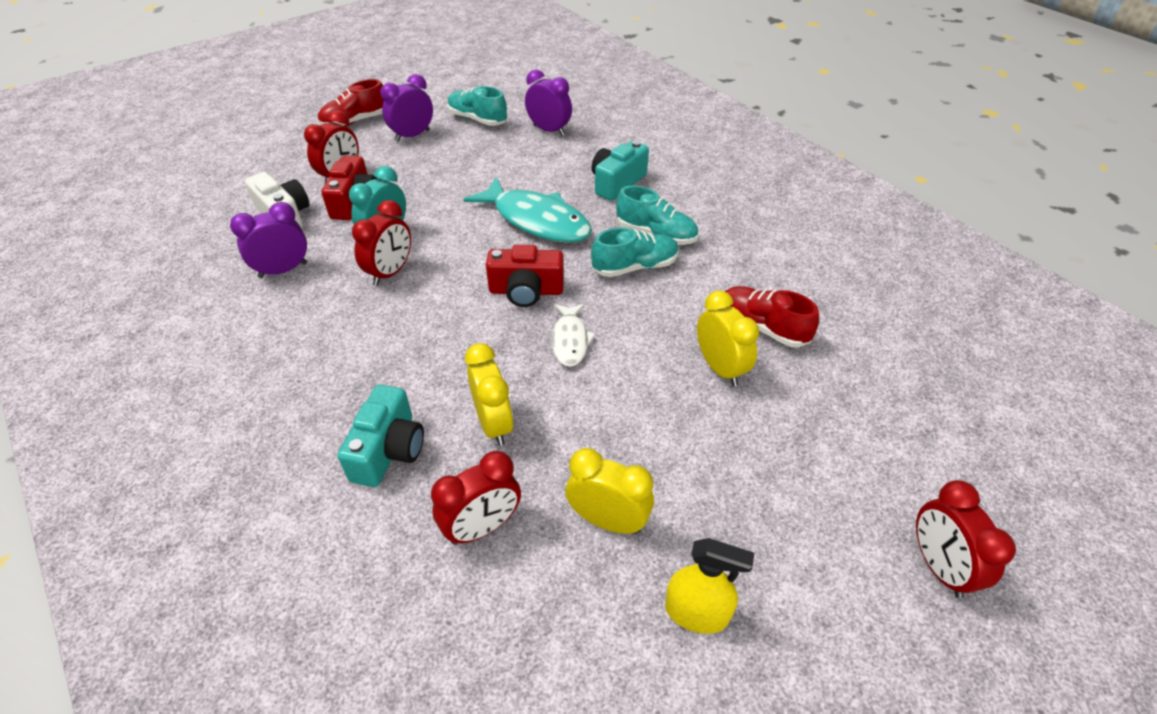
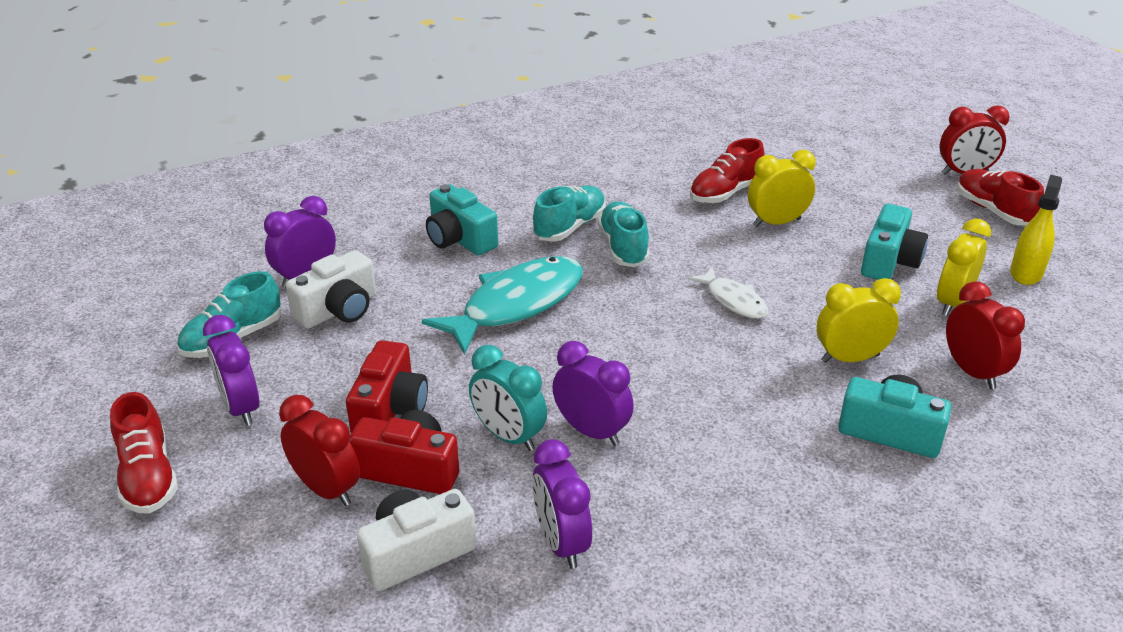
camera: 80 degrees left, 10 degrees down
red clock [352,200,411,286] -> purple clock [552,341,634,446]
red camera [486,245,564,307] -> red camera moved to [346,340,428,433]
white fish [552,304,596,367] -> white fish turned 45 degrees clockwise [688,267,768,319]
none -> white camera [286,250,376,329]
none -> turquoise camera [861,204,928,280]
none -> red shoe [957,169,1044,226]

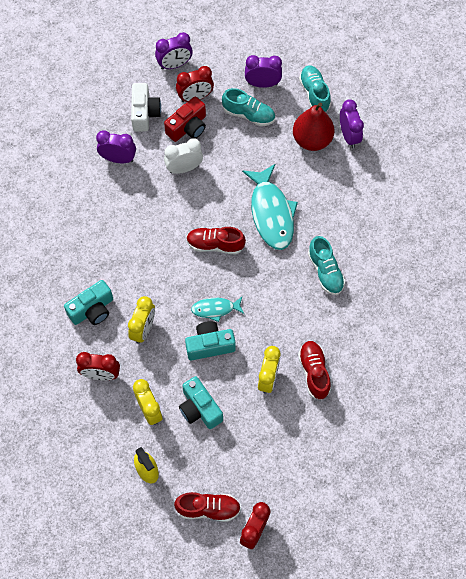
camera: 120 degrees right, 30 degrees up
red shoe [110,392,178,513] -> red shoe moved to [186,227,246,255]
white camera [286,250,376,329] -> red pear [293,103,334,151]
red camera [346,340,428,433] -> none
turquoise camera [426,184,498,256] -> turquoise camera moved to [185,321,236,360]
turquoise clock [469,345,547,451] -> white clock [164,138,203,174]
purple clock [552,341,634,446] -> purple clock moved to [155,32,193,70]
turquoise shoe [598,201,650,267] -> turquoise shoe moved to [222,88,275,126]
white fish [688,267,768,319] -> turquoise fish [191,297,244,322]

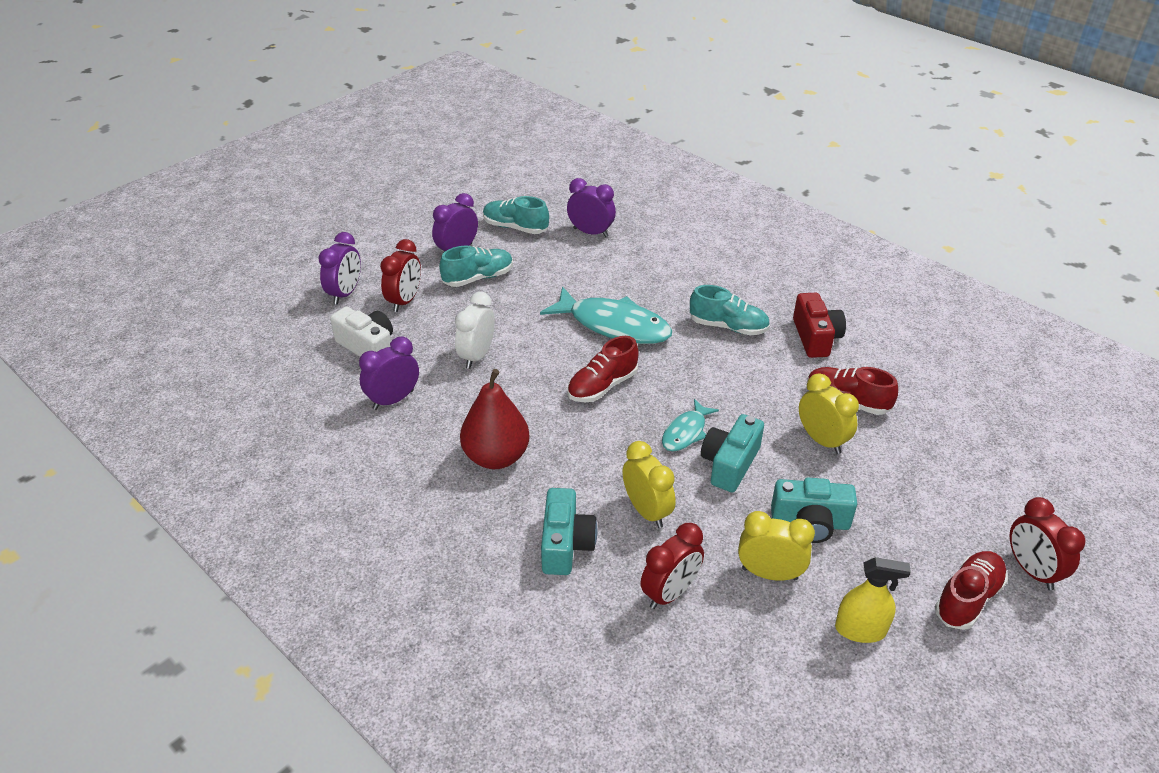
camera: 50 degrees left, 25 degrees down
red camera [164,96,206,142] -> red camera moved to [793,293,846,358]
red pear [293,103,334,151] -> red pear moved to [460,369,530,469]

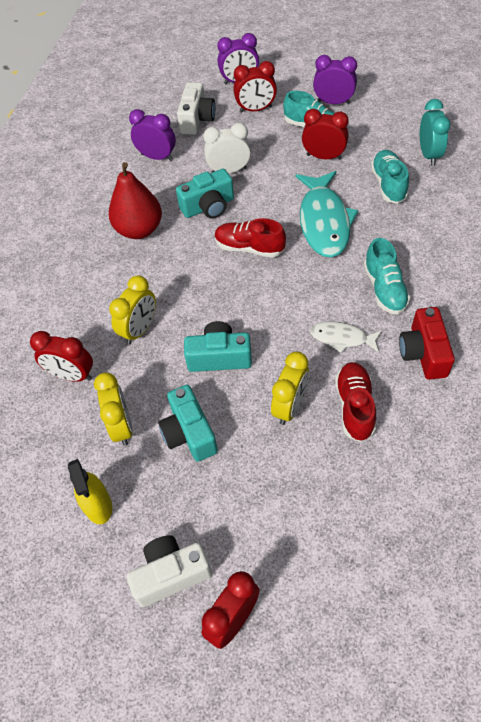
camera: 65 degrees right, 15 degrees up
turquoise shoe [483,196,549,234] -> turquoise shoe moved to [371,150,409,204]
turquoise camera [541,488,597,575] -> turquoise camera moved to [176,169,234,219]
purple clock [567,178,616,237] -> turquoise clock [420,99,451,166]
turquoise fish [662,399,719,451] -> none
red camera [793,293,846,358] -> red camera turned 120 degrees clockwise [399,307,455,380]
red shoe [935,551,1008,630] -> white camera [127,535,212,607]
none -> red clock [302,109,349,160]
none -> white fish [310,321,382,353]

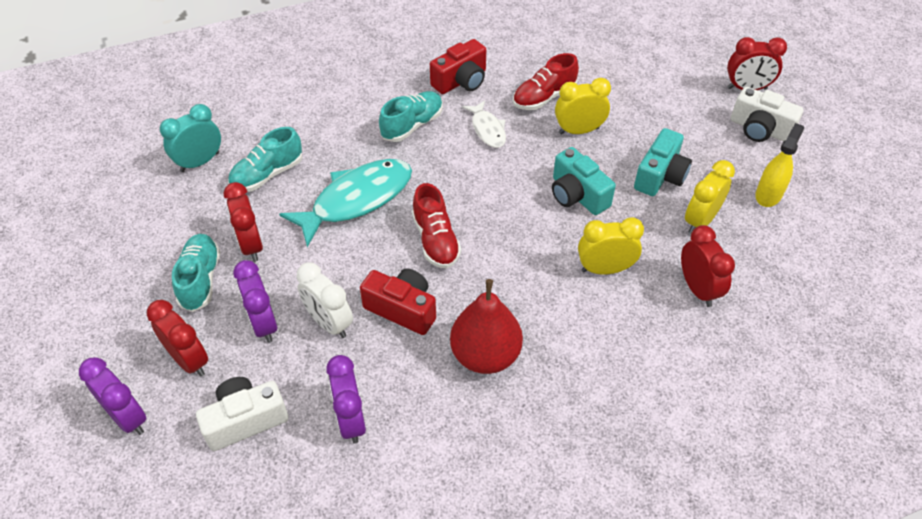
camera: 130 degrees left, 5 degrees down
turquoise camera [176,169,234,219] -> red camera [360,268,436,335]
purple clock [313,55,357,104] -> purple clock moved to [233,260,277,343]

